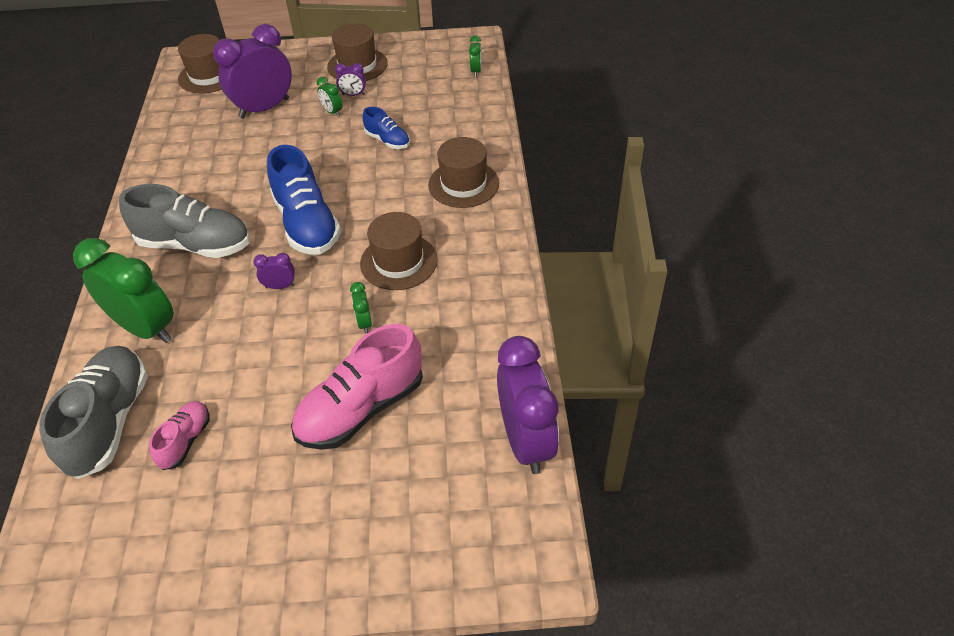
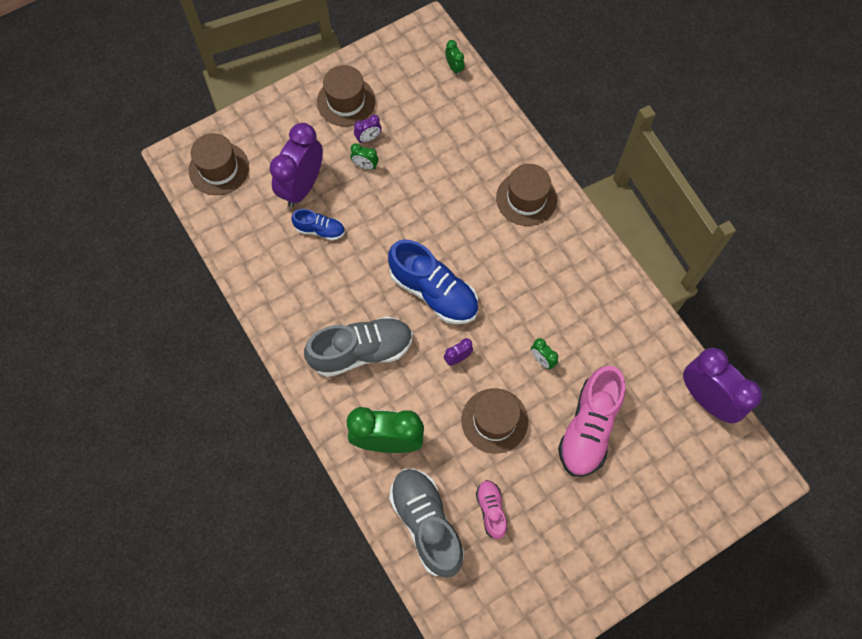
camera: 30 degrees left, 20 degrees up
brown hat [360,212,438,290] -> brown hat moved to [462,388,528,454]
blue shoe [363,107,410,149] -> blue shoe moved to [292,209,345,241]

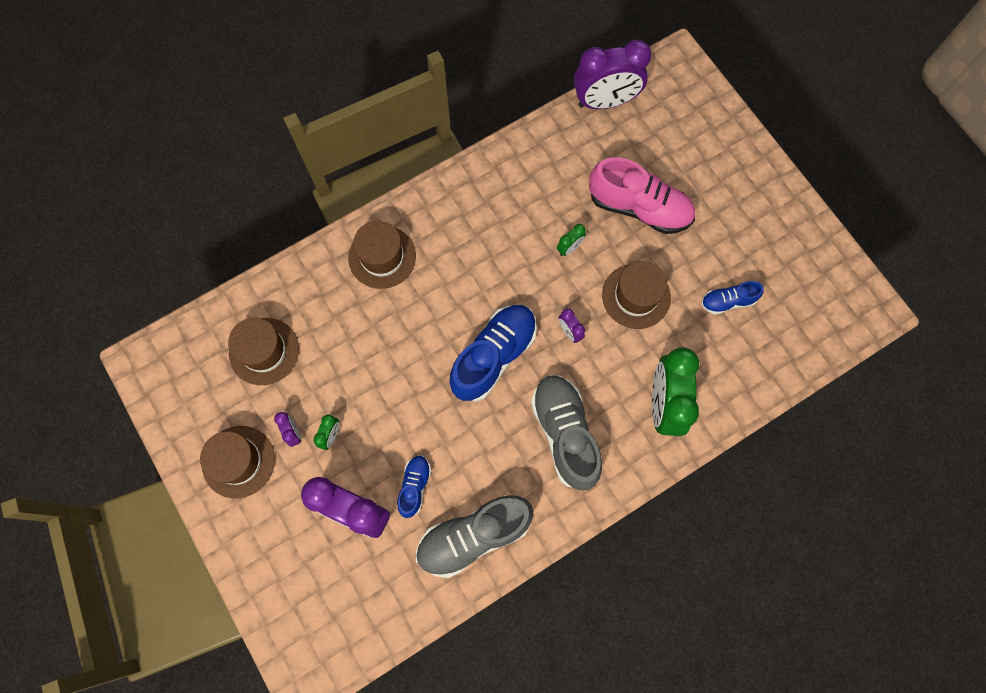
camera: 90 degrees left, 5 degrees up
brown hat [189,133,249,195] -> brown hat moved to [228,318,299,385]
grey shoe [389,469,464,578] -> grey shoe moved to [416,495,533,578]
green clock [445,40,465,76] -> none
pink shoe [476,480,507,539] -> blue shoe [701,281,764,315]
purple clock [683,348,762,423] -> purple clock turned 150 degrees counterclockwise [574,40,652,109]

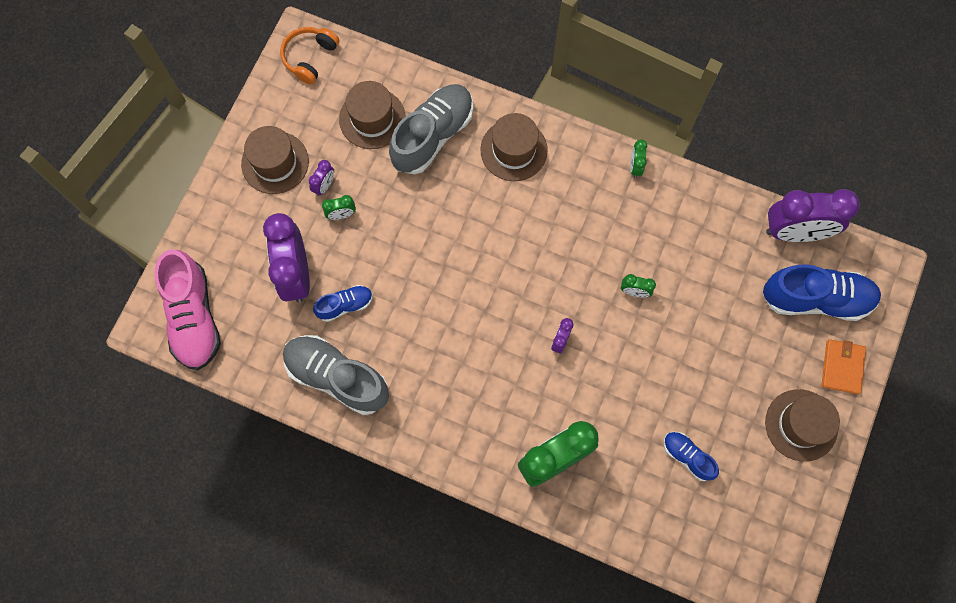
camera: 55 degrees right, 0 degrees up
blue shoe [450,305,537,402] -> blue shoe moved to [762,264,881,321]
grey shoe [531,375,602,490] -> grey shoe moved to [389,84,473,174]
purple clock [574,40,652,109] -> purple clock turned 45 degrees counterclockwise [766,189,860,242]
pink shoe [589,157,695,234] -> pink shoe moved to [155,250,221,370]
brown hat [602,261,671,329] -> brown hat moved to [765,389,840,462]
none -> orange headphones [280,27,339,85]
none -> green clock [630,139,647,178]
none -> orange wallet [821,339,866,394]

